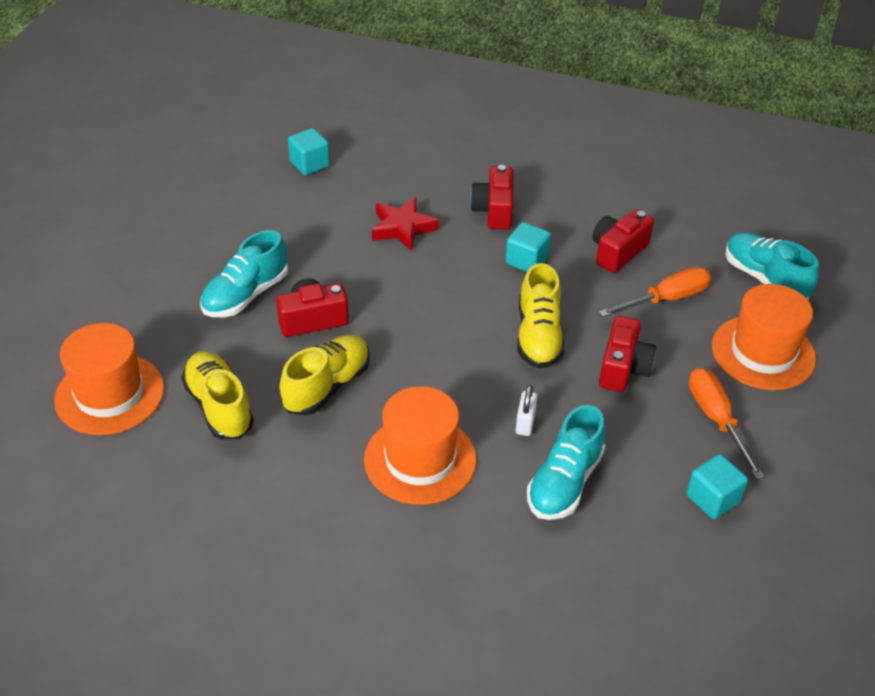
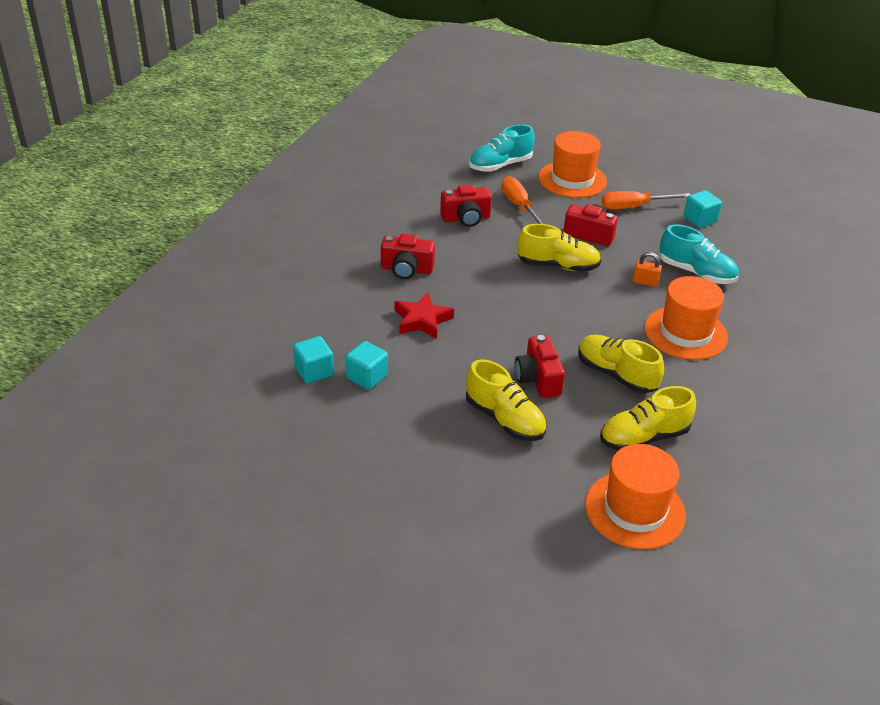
camera: 85 degrees left, 5 degrees down
turquoise shoe [200,230,288,317] -> yellow shoe [466,359,547,441]
turquoise cube [505,222,551,272] -> turquoise cube moved to [346,341,388,390]
white padlock [516,385,538,436] -> orange padlock [633,252,662,287]
red camera [592,210,654,273] -> red camera turned 60 degrees counterclockwise [440,185,492,227]

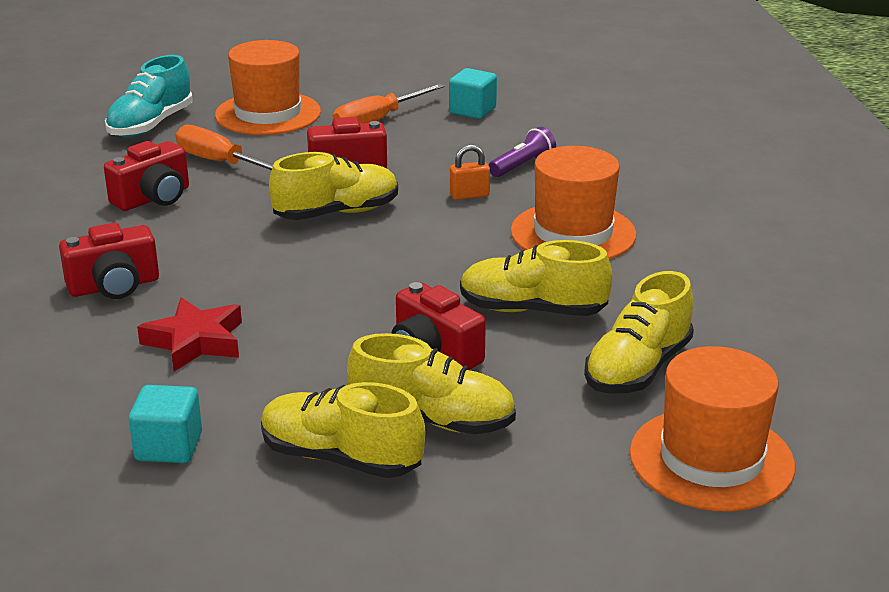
camera: 30 degrees left, 10 degrees down
turquoise cube [293,336,334,383] -> none
turquoise shoe [660,224,739,284] -> purple flashlight [489,127,556,177]
none -> yellow shoe [261,382,426,478]

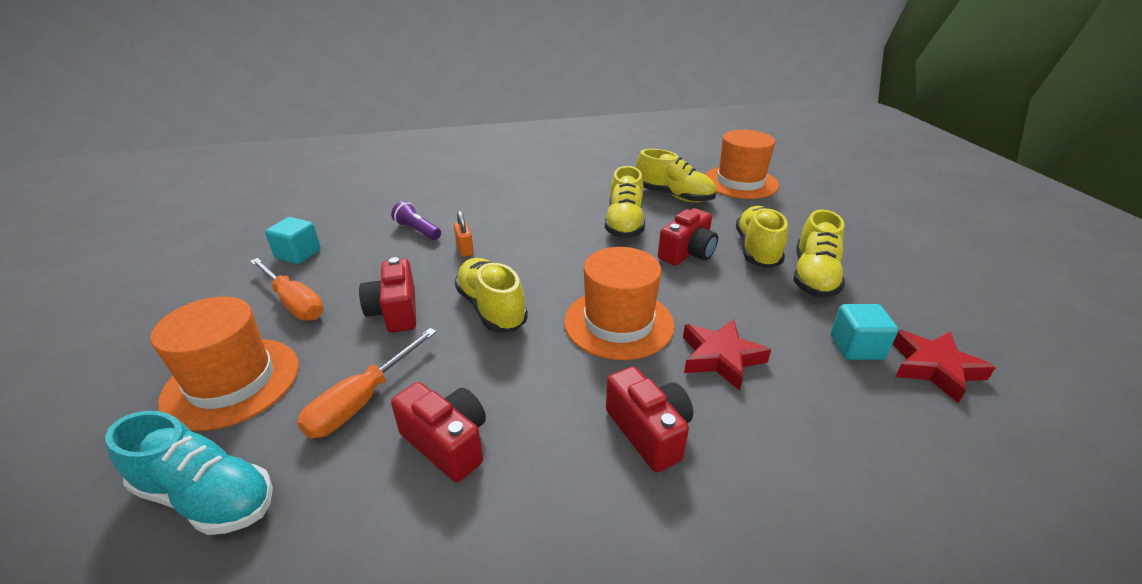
camera: 95 degrees left, 5 degrees up
orange hat [511,146,636,260] -> orange hat moved to [564,247,675,360]
none -> red star [892,330,996,403]

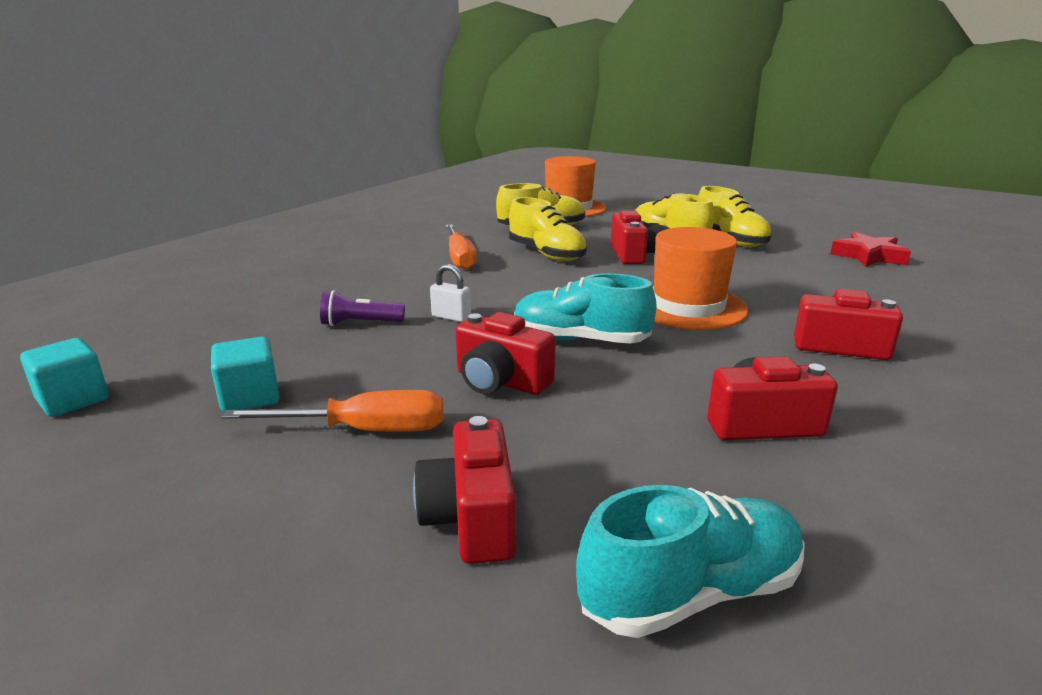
camera: 45 degrees left, 10 degrees down
orange hat [150,297,299,431] -> red camera [413,416,516,564]
orange screwdriver [297,328,437,438] -> orange screwdriver moved to [445,225,477,270]
orange padlock [454,211,474,257] -> white padlock [430,264,471,322]
yellow shoe [454,258,528,332] -> turquoise shoe [514,273,657,344]
red star [683,319,771,391] -> none
turquoise cube [831,304,898,360] -> turquoise cube moved to [20,338,109,417]

